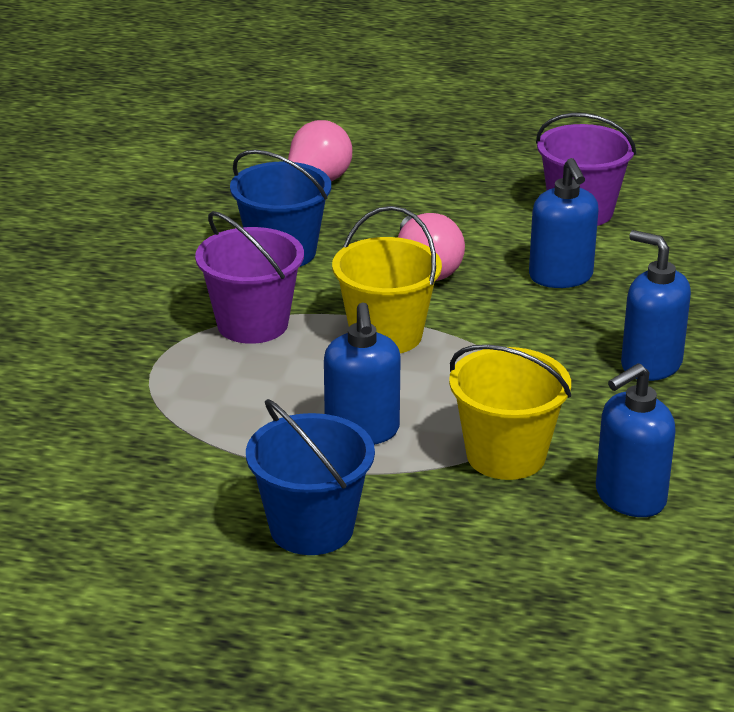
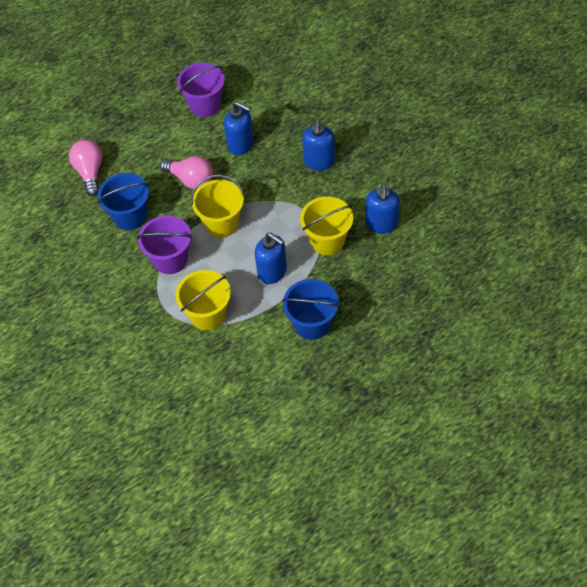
camera: 45 degrees left, 25 degrees up
blue soap dispenser [621,230,691,381] -> blue soap dispenser turned 75 degrees counterclockwise [302,120,335,170]
none -> yellow bucket [176,270,231,330]

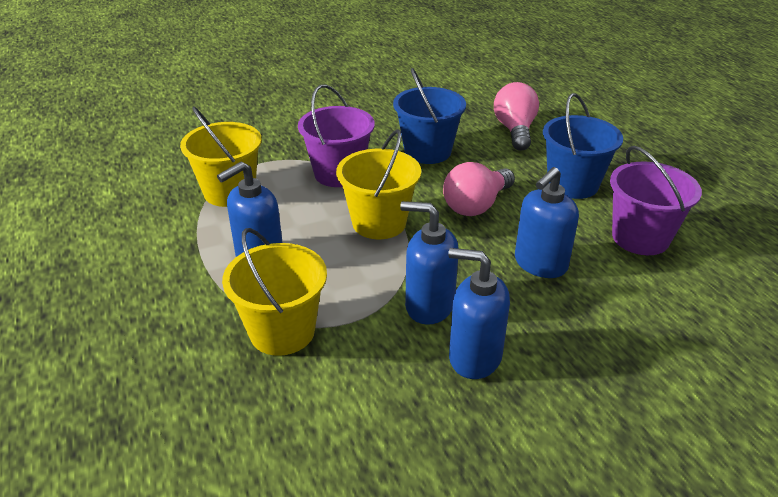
camera: 100 degrees right, 20 degrees down
pink light bulb [69,140,102,196] -> pink light bulb turned 90 degrees counterclockwise [494,82,539,151]
blue bucket [282,279,340,340] -> blue bucket moved to [543,93,623,199]
blue soap dispenser [365,184,400,234] -> blue soap dispenser moved to [400,201,459,325]

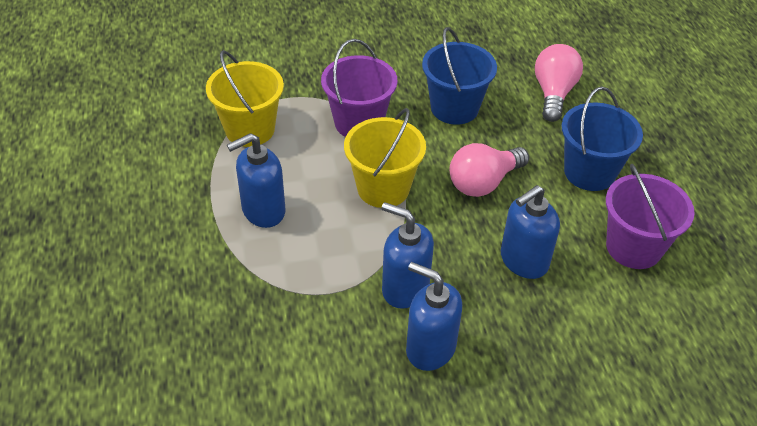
camera: 10 degrees right, 10 degrees up
yellow bucket [222,228,327,356] -> none

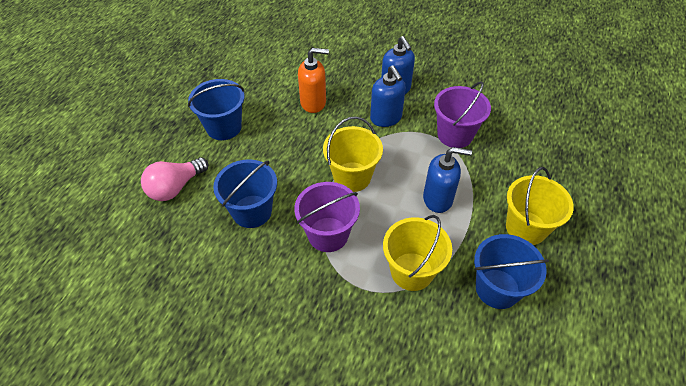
camera: 145 degrees left, 5 degrees up
pink light bulb [450,143,529,197] -> none
blue soap dispenser [501,185,560,279] -> orange soap dispenser [298,48,329,113]
purple bucket [606,164,695,269] -> purple bucket moved to [434,81,491,148]
none -> blue bucket [474,234,549,309]
none -> yellow bucket [506,167,574,245]

